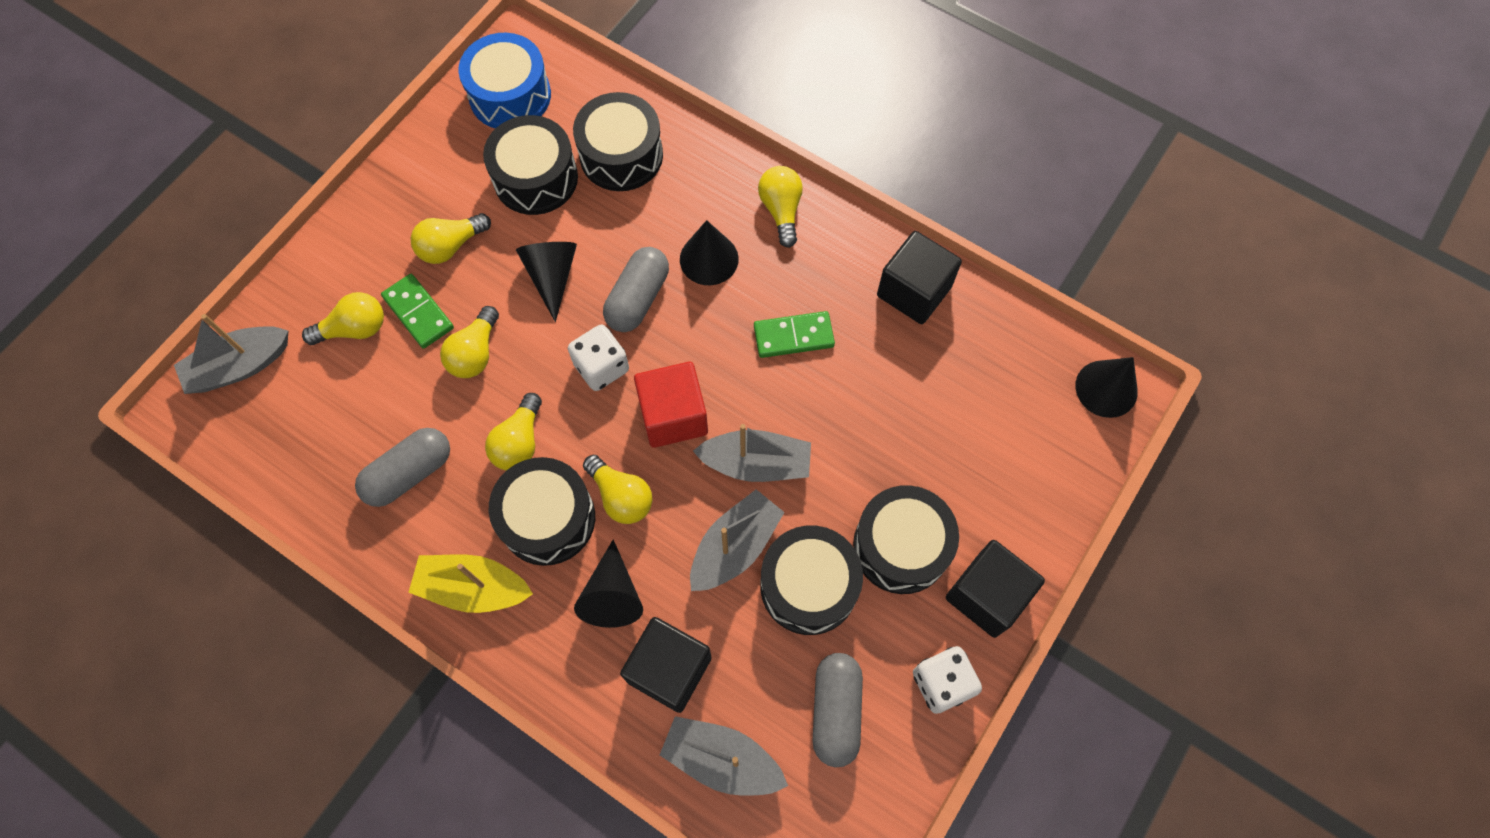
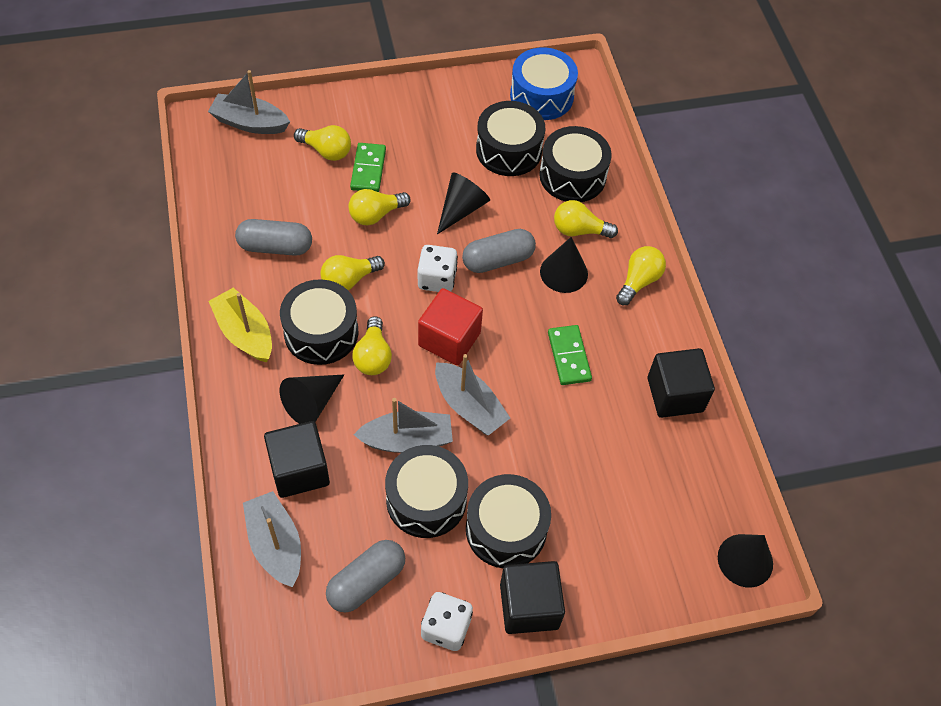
camera: 40 degrees right, 10 degrees down
yellow light bulb [411,213,491,264] -> yellow light bulb moved to [554,200,618,238]
green domino [754,311,835,358] -> green domino turned 45 degrees clockwise [548,325,592,385]

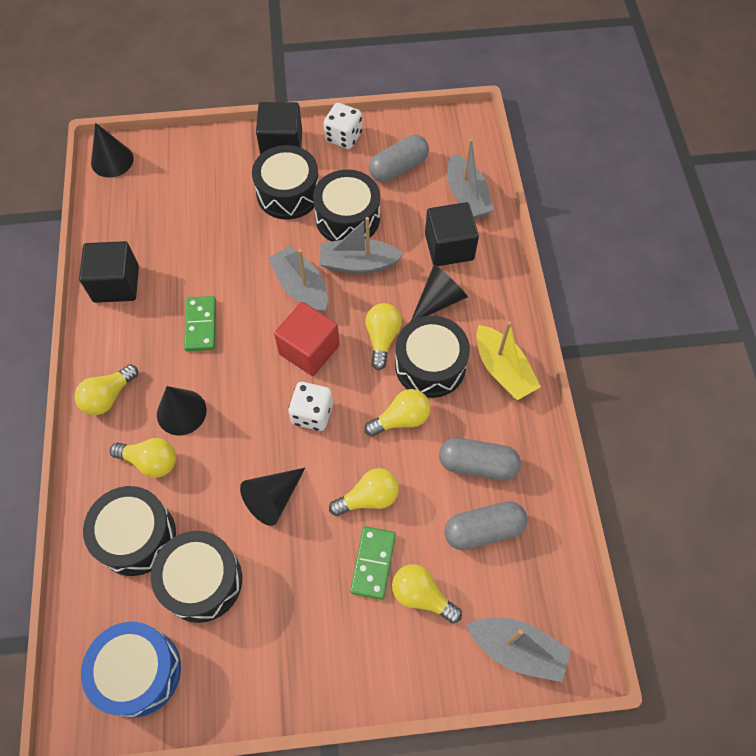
camera: 170 degrees left, 5 degrees up
grey capsule [462,229,536,273] -> grey capsule moved to [444,501,528,550]

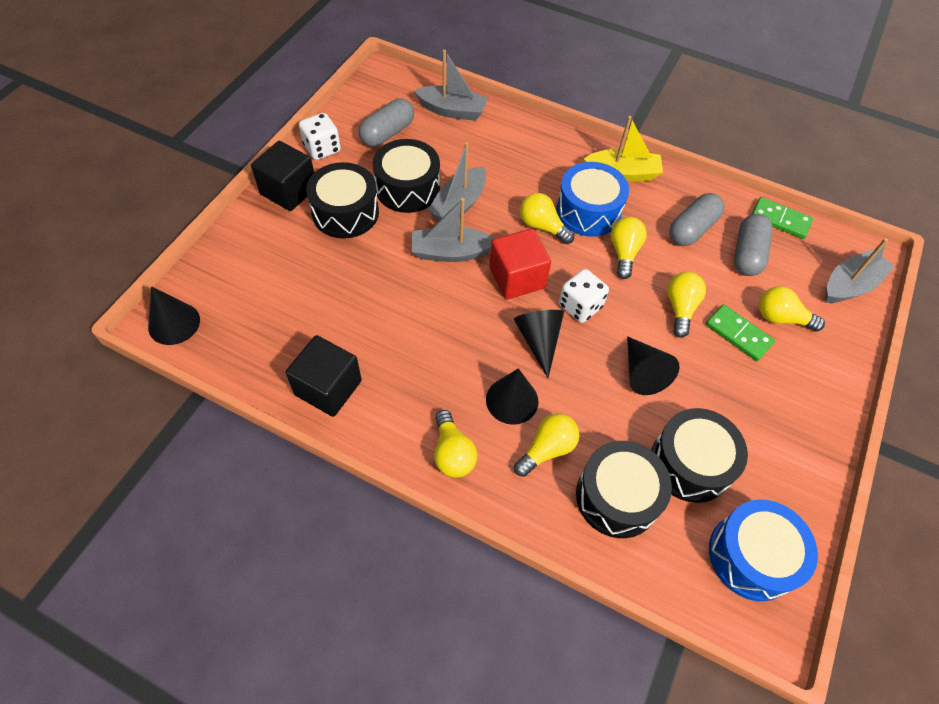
camera: 60 degrees left, 5 degrees down
green domino [184,296,216,351] -> green domino moved to [751,197,813,239]
grey capsule [369,135,429,182] -> grey capsule turned 45 degrees clockwise [359,98,414,147]
yellow light bulb [392,564,462,624] -> yellow light bulb turned 45 degrees clockwise [759,286,825,332]
black drum [395,316,470,398] -> blue drum [556,162,629,237]
black cone [411,265,468,321] -> black cone moved to [514,310,564,378]
black cube [425,202,479,266] -> none

